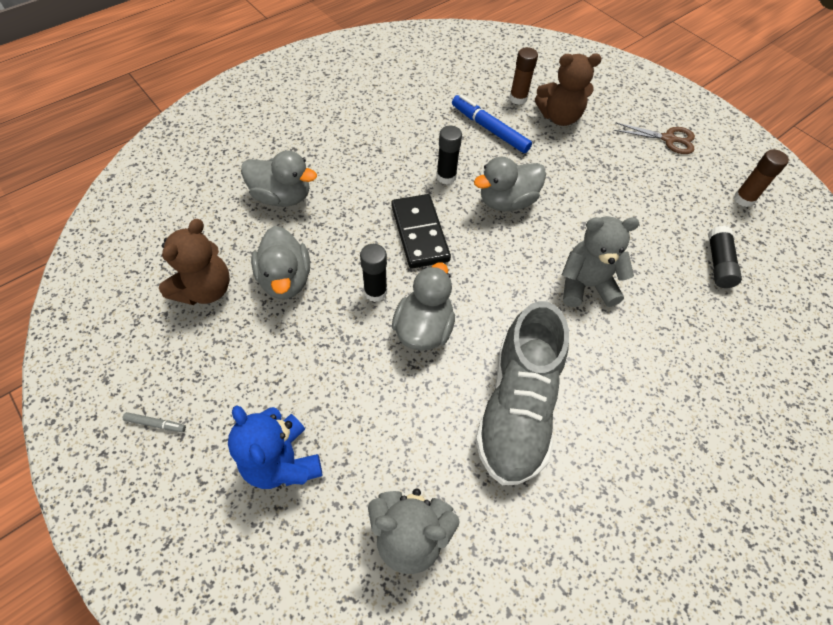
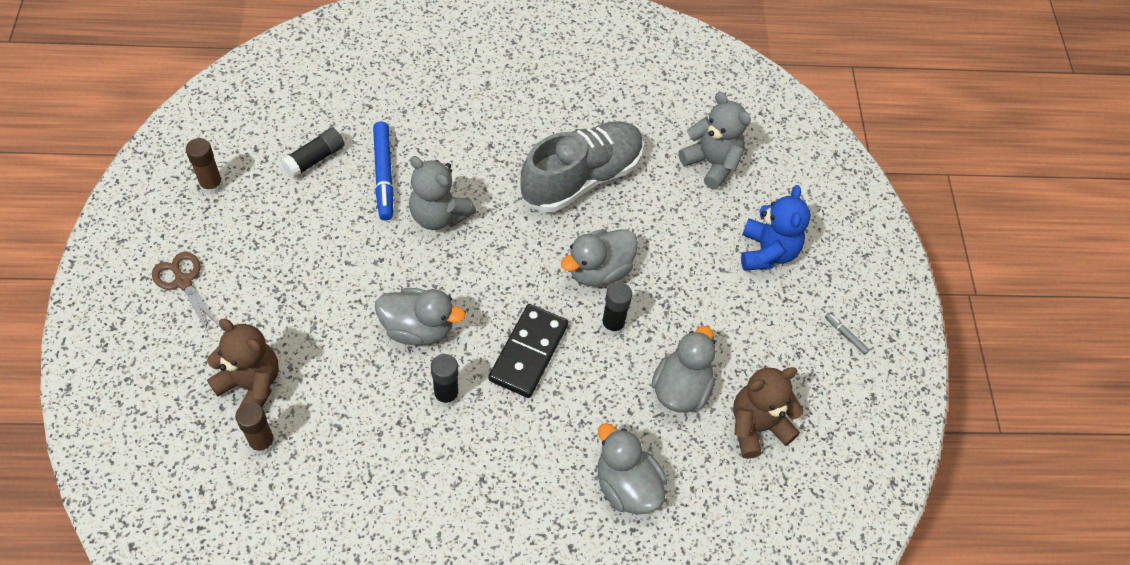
camera: 145 degrees left, 0 degrees up
blue marker [452,95,532,153] -> blue marker moved to [373,121,394,220]

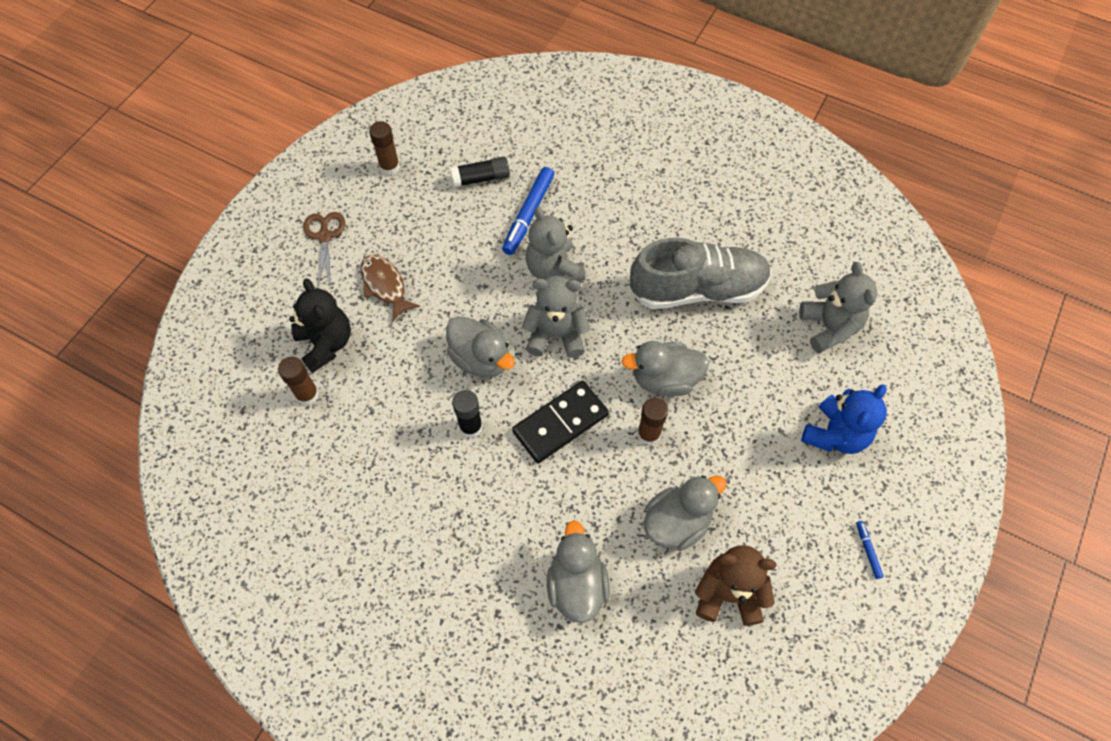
camera: 35 degrees right, 5 degrees up
brown teddy bear [207,319,279,407] -> black teddy bear [289,278,351,373]
black glue stick [601,282,632,336] -> brown glue stick [637,398,668,445]
grey marker [825,313,870,355] -> blue marker [856,521,884,579]
none -> brown fish [361,255,420,322]
none -> grey teddy bear [522,276,590,358]

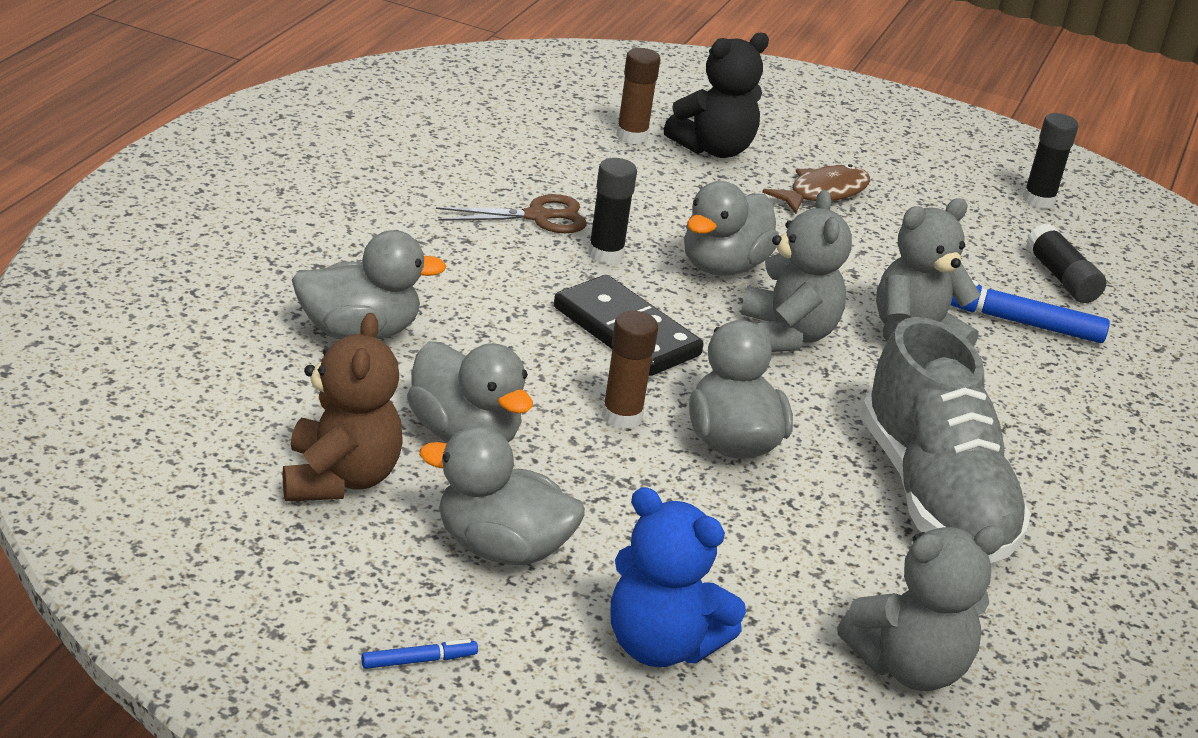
camera: 80 degrees right, 30 degrees down
brown scissors [303,212,345,287] -> brown scissors moved to [436,194,587,233]
brown glue stick [369,121,400,175] -> black glue stick [1023,113,1078,209]
none -> grey duck [419,426,585,565]

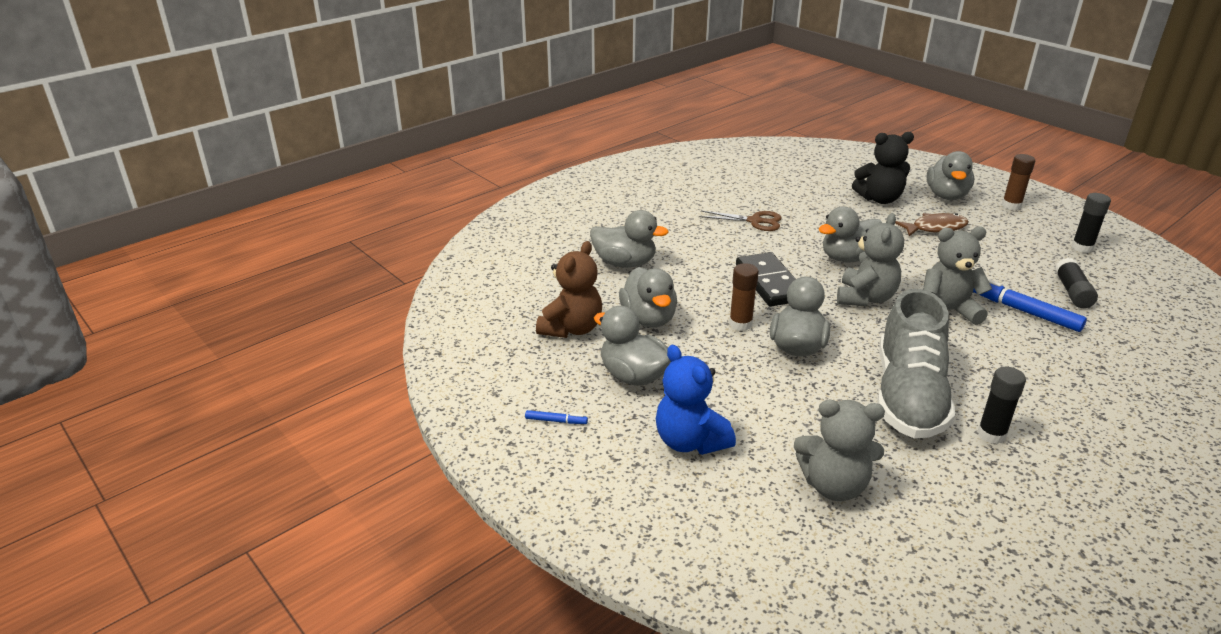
camera: 30 degrees right, 0 degrees up
black glue stick [588,158,637,264] -> black glue stick moved to [977,367,1026,444]
brown glue stick [616,48,661,144] -> brown glue stick moved to [1002,154,1035,210]
none -> grey duck [927,151,974,200]

